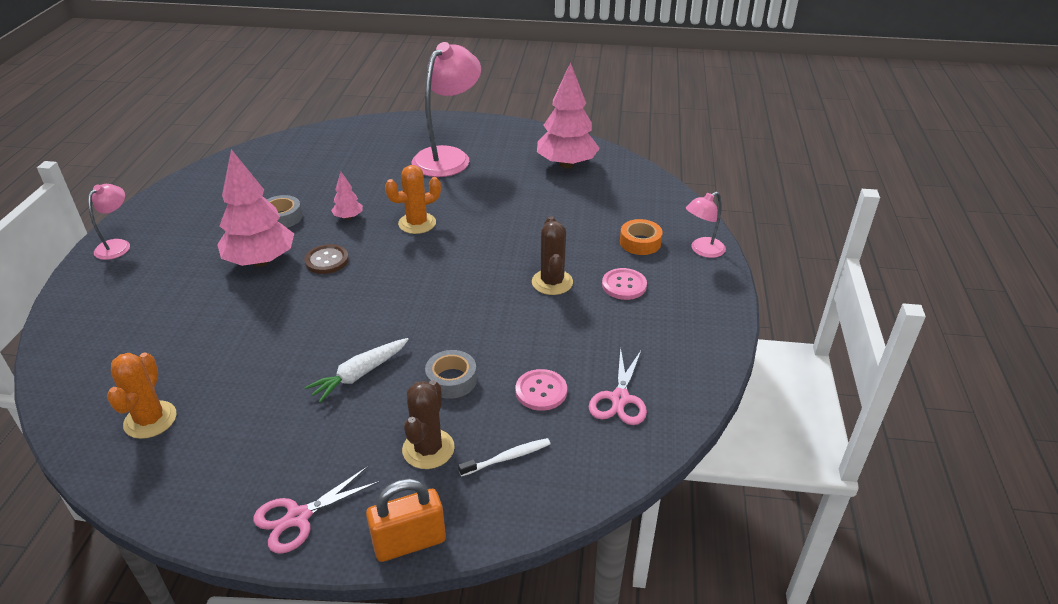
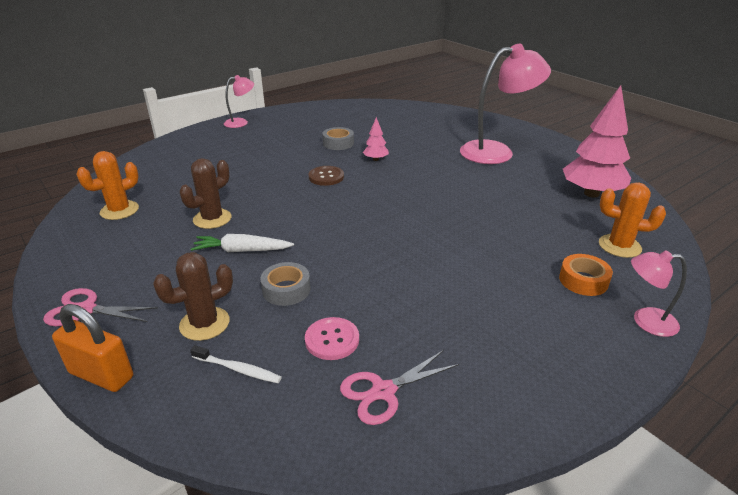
camera: 45 degrees right, 5 degrees down
pink tree [217,149,294,267] -> none
orange cactus [385,165,441,234] -> orange cactus moved to [599,183,666,258]
brown cactus [532,216,573,295] -> brown cactus moved to [180,158,231,229]
pink button [602,268,647,300] -> none

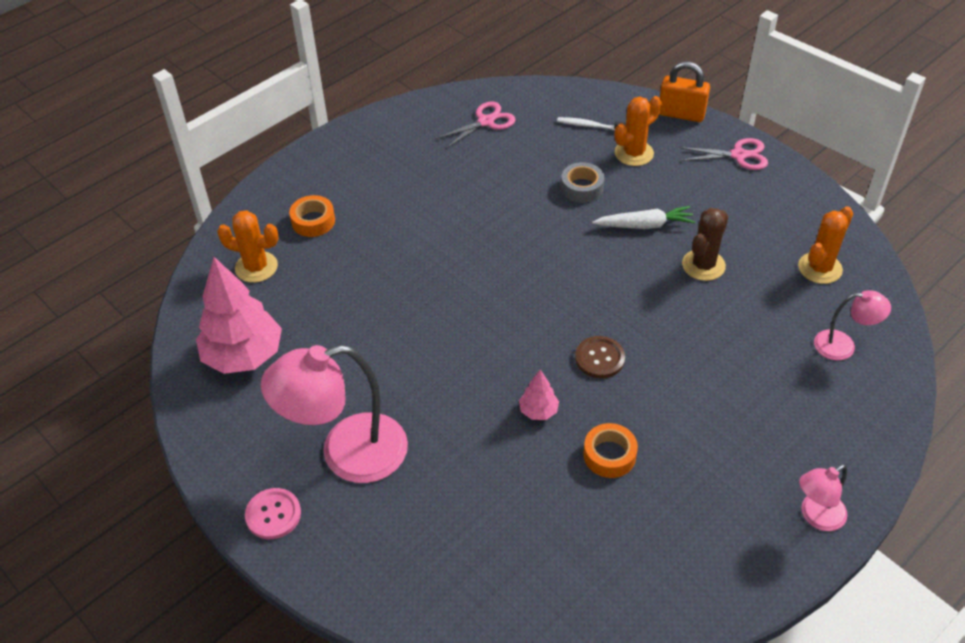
camera: 175 degrees right, 15 degrees up
brown cactus [153,252,233,341] -> orange cactus [615,96,662,166]
pink button [305,317,359,360] -> pink button moved to [245,488,301,539]
grey tape [322,127,354,150] -> orange tape [583,423,638,478]
pink lamp [631,250,687,337] -> pink lamp moved to [814,290,891,360]

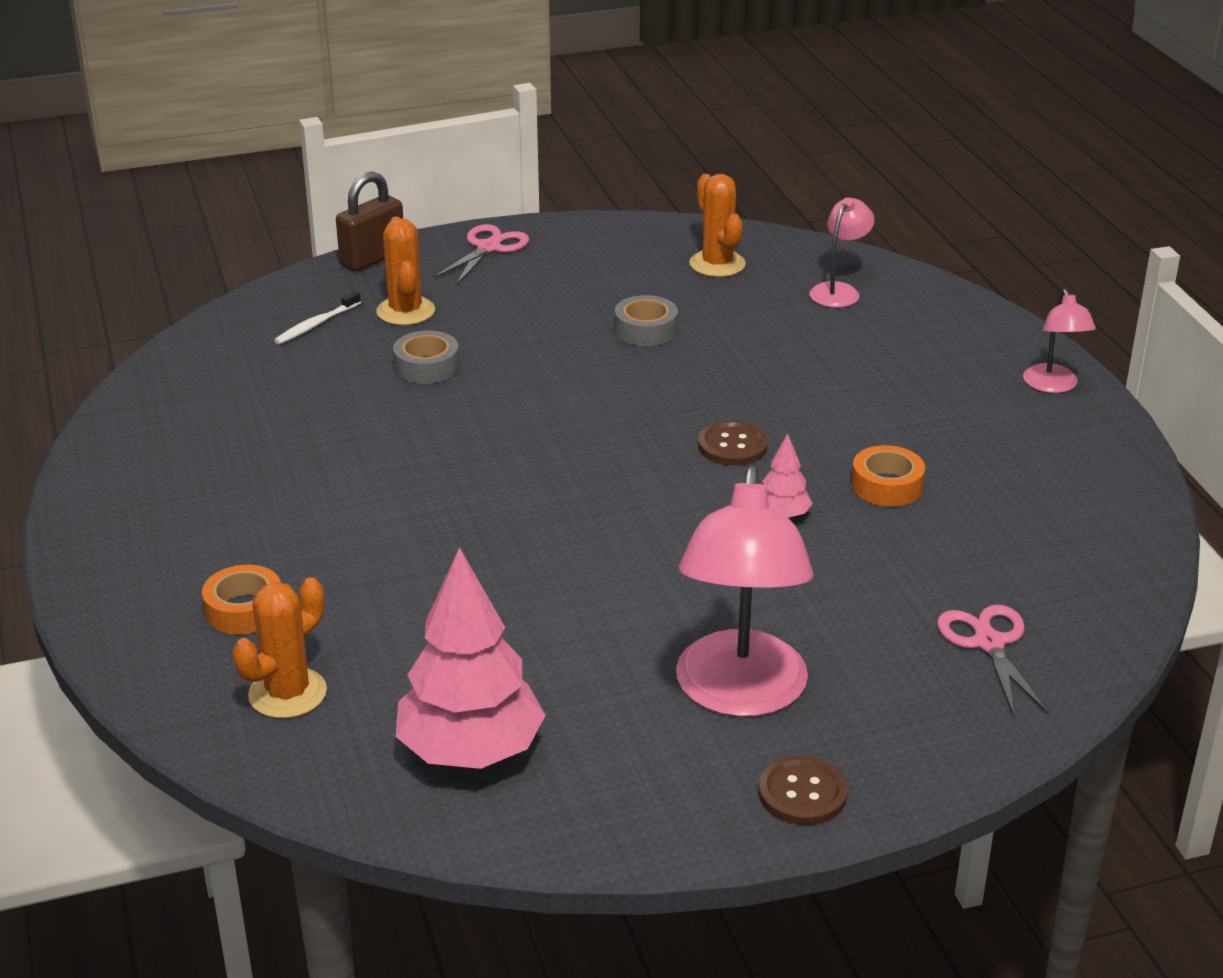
camera: 65 degrees left, 15 degrees down
pink button [245,488,301,539] -> brown button [758,756,848,825]
pink scissors [435,102,516,149] -> pink scissors moved to [937,605,1049,716]
white carrot [592,206,695,229] -> none
orange padlock [659,62,710,122] -> brown padlock [336,171,403,271]
brown cactus [682,208,728,281] -> grey tape [615,295,678,346]

